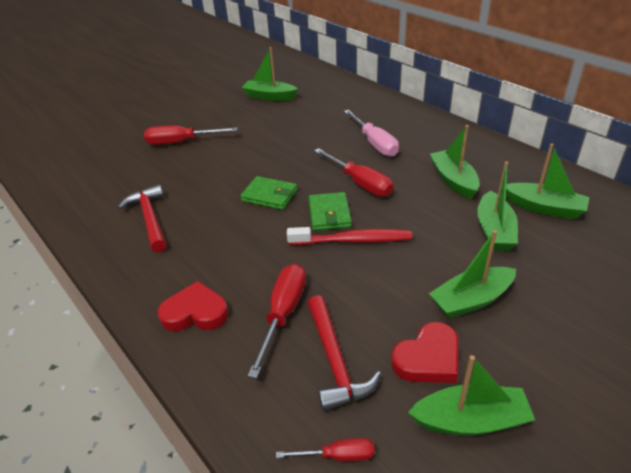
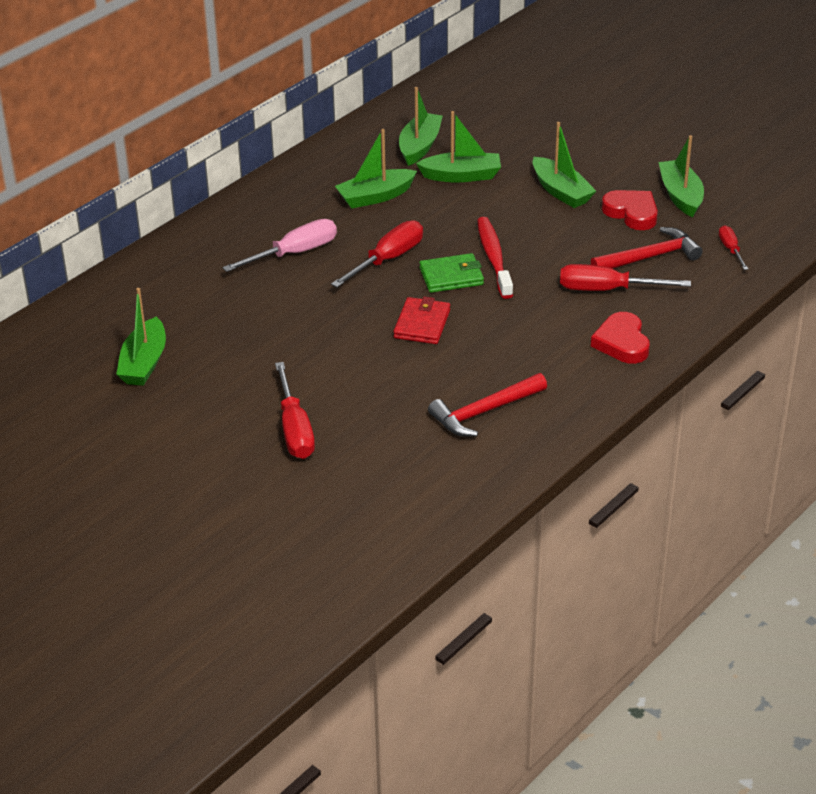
camera: 100 degrees left, 0 degrees up
green wallet [240,176,297,210] -> red wallet [393,296,450,344]

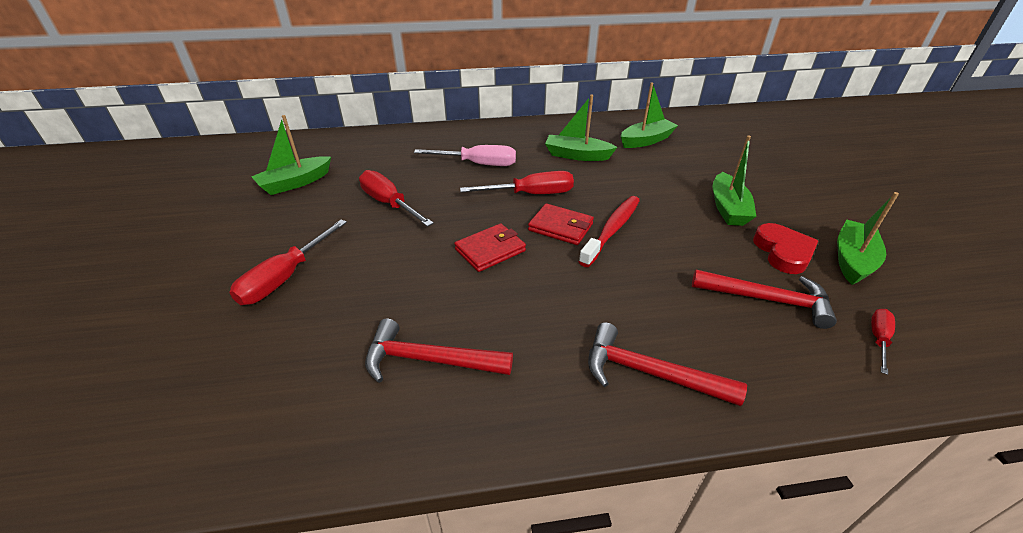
camera: 40 degrees right, 0 degrees up
green boat [416,111,501,182] -> none
green wallet [419,253,484,293] -> red wallet [528,203,594,245]
red screwdriver [560,264,691,291] -> red screwdriver moved to [359,170,434,227]
red heart [591,312,650,364] -> red hammer [588,323,747,406]

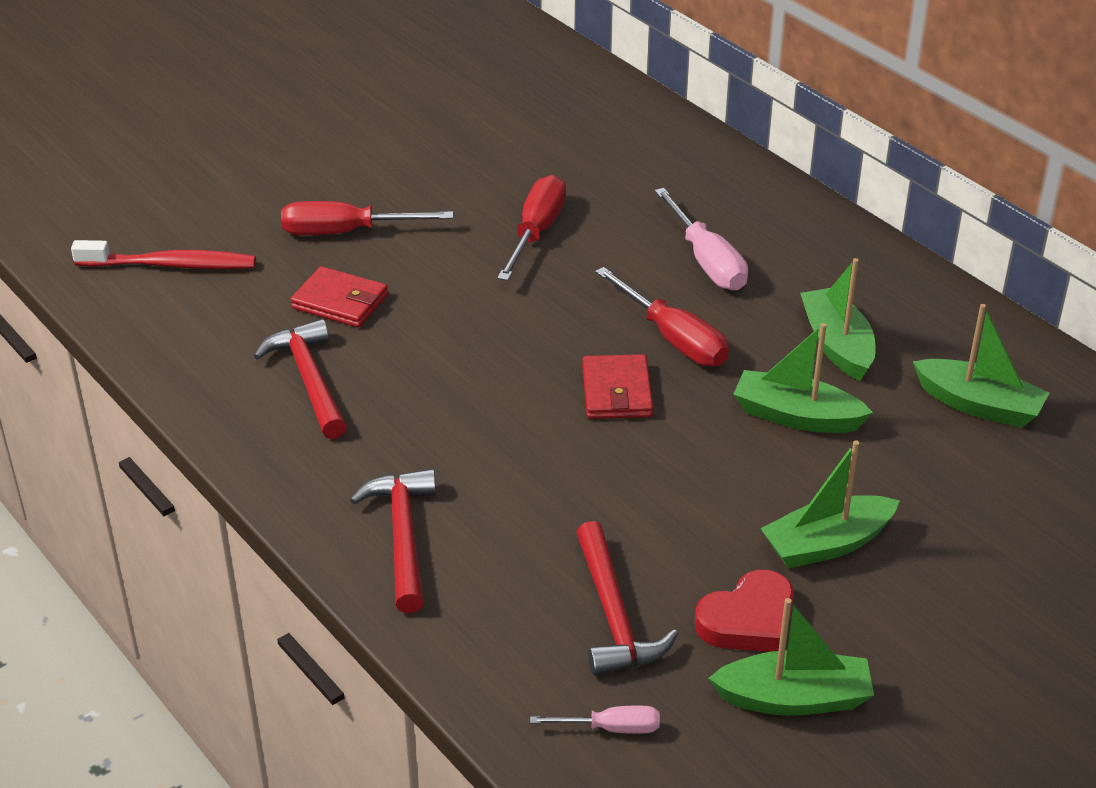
camera: 60 degrees right, 0 degrees up
green boat [251,115,331,195] -> green boat moved to [733,323,873,433]
red wallet [454,223,526,272] -> red wallet moved to [290,266,388,328]
red toothbrush [579,196,640,267] -> red toothbrush moved to [71,240,256,269]
red screwdriver [871,309,895,375] -> pink screwdriver [530,706,660,734]

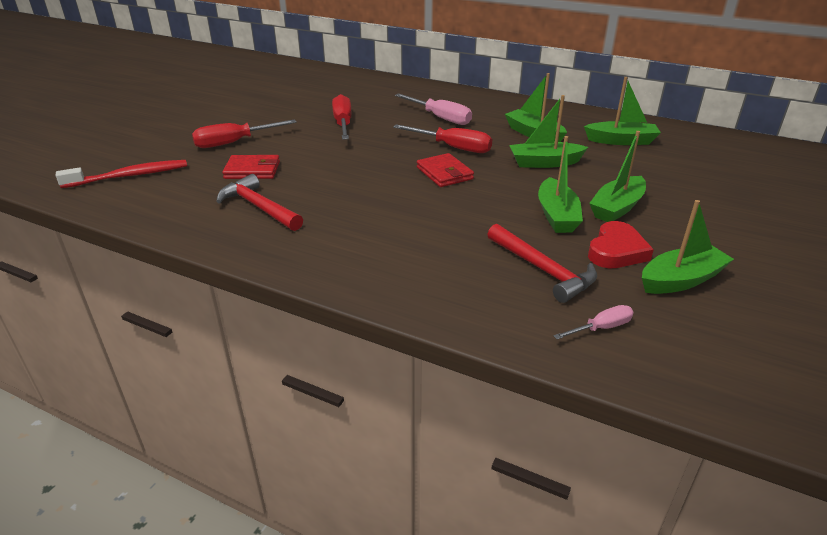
camera: 25 degrees left, 5 degrees down
red hammer [350,469,436,613] -> none
none -> green boat [538,136,583,233]

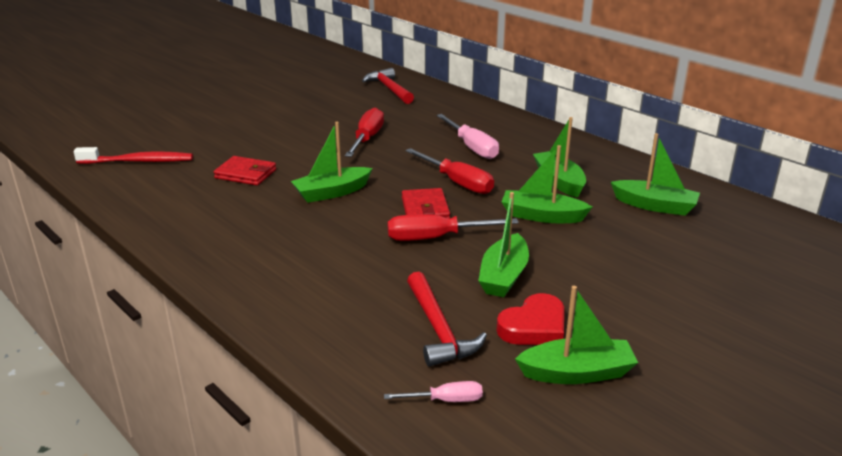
camera: 20 degrees right, 5 degrees down
red screwdriver [192,120,297,148] -> red screwdriver moved to [388,214,519,241]
red hammer [216,174,303,231] -> red hammer moved to [362,68,414,104]
green boat [589,131,646,222] -> green boat moved to [291,122,372,203]

